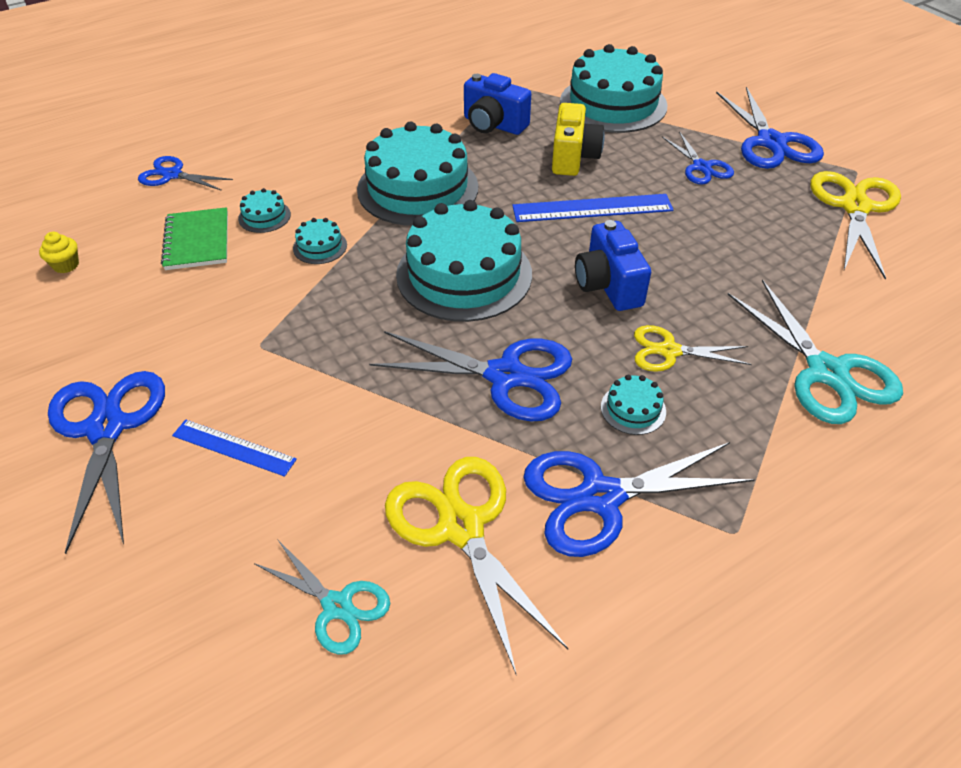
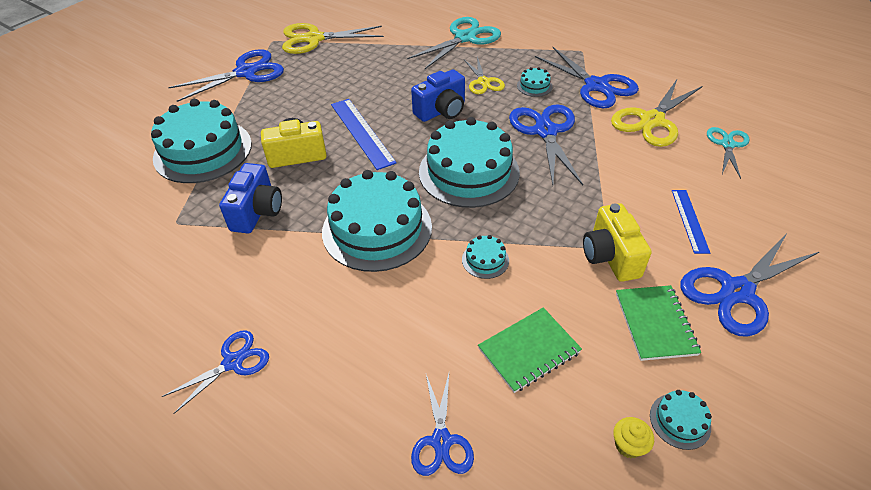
camera: 110 degrees left, 0 degrees up
turquoise cake [238,188,291,233] -> turquoise cake moved to [650,390,712,450]
blue scissors [662,131,734,184] -> blue scissors moved to [162,330,269,414]
none -> yellow camera [583,203,652,282]
none -> green notebook [616,285,701,361]

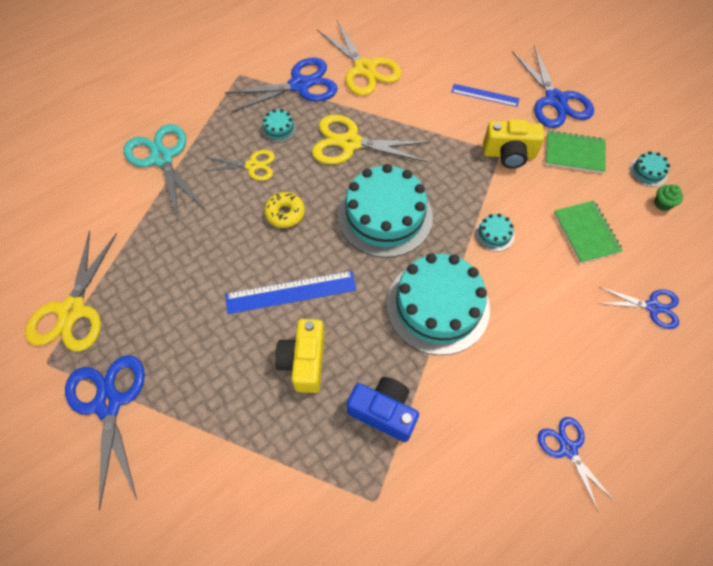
camera: 75 degrees left, 15 degrees up
turquoise cake [151,99,252,183] -> none
blue camera [411,69,465,122] -> yellow donut [264,192,305,228]
blue scissors [509,105,583,185] -> yellow scissors [312,115,430,165]
yellow cupcake [613,417,654,458] -> green cupcake [654,185,683,211]
turquoise scissors [707,127,750,179] -> none

